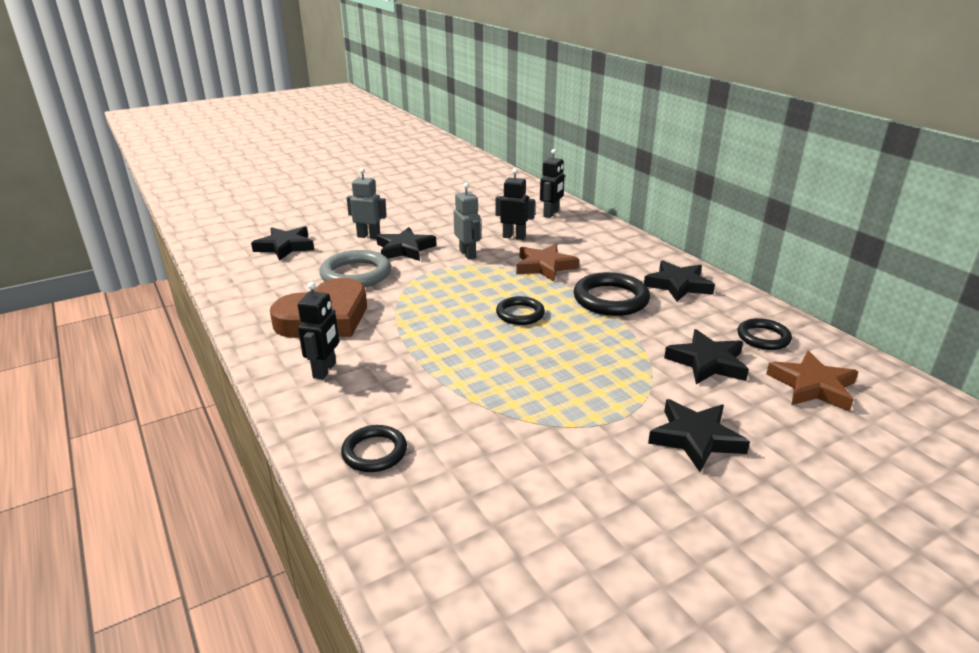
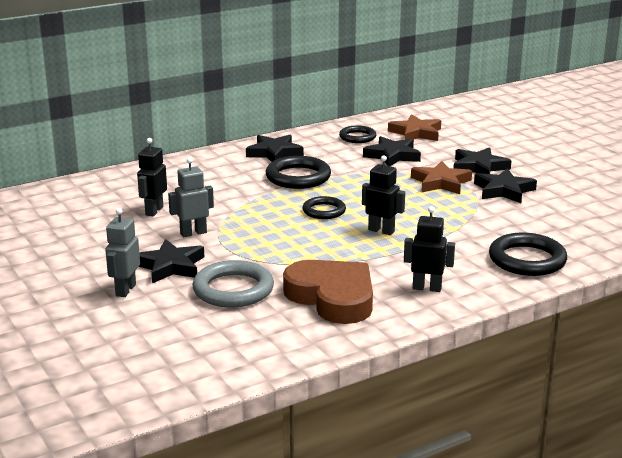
camera: 90 degrees left, 5 degrees down
black star [251,226,314,261] -> black star moved to [474,168,537,203]
black ring [341,425,407,472] -> black ring [489,233,567,276], size x1.61
brown star [516,244,579,282] -> brown star moved to [411,161,472,194]
black robot [540,149,565,218] -> black robot moved to [362,155,405,235]

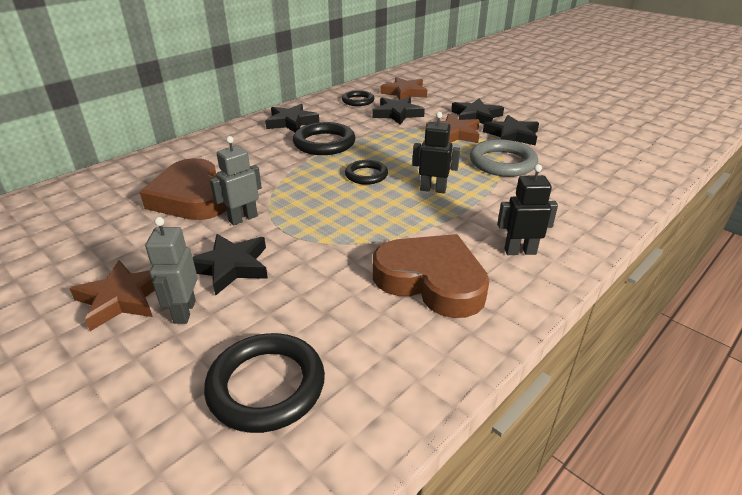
camera: 15 degrees left, 10 degrees up
black robot [137,138,167,216] -> brown heart [140,158,227,220]
grey ring [192,260,274,307] -> grey ring moved to [470,139,538,177]
black ring [489,233,567,276] -> black ring moved to [204,333,325,433]
none -> brown star [70,260,155,331]

